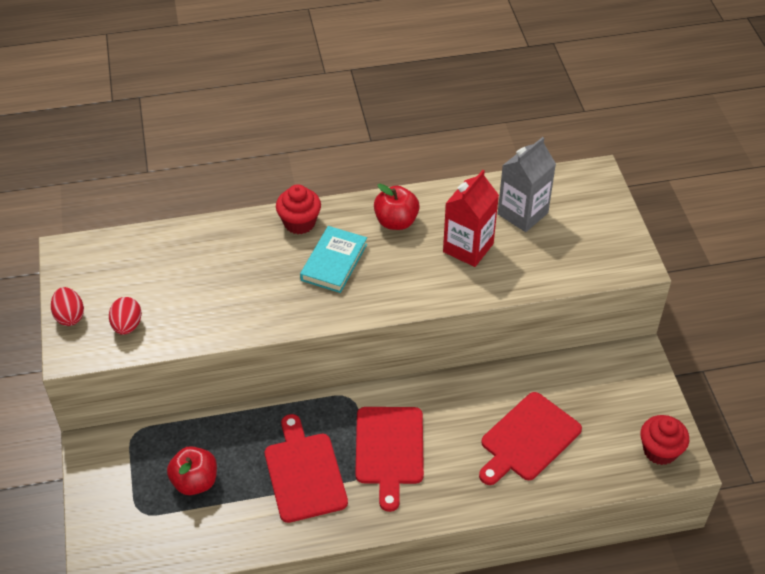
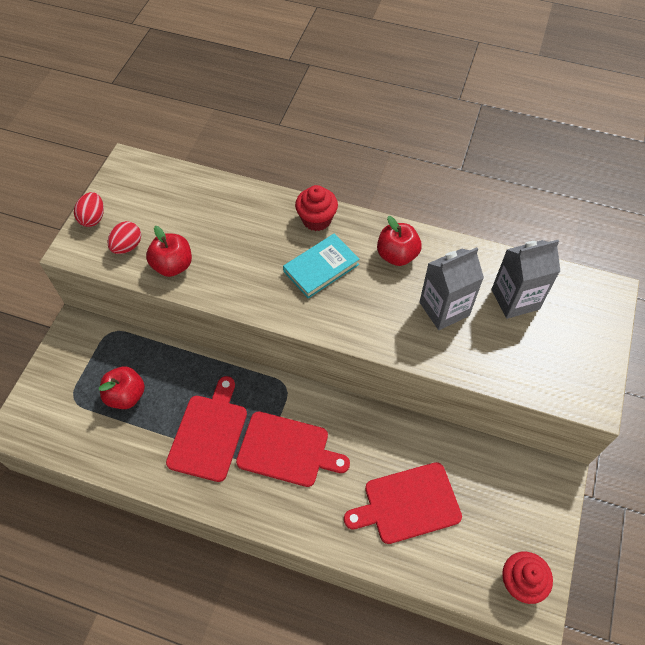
camera: 30 degrees right, 10 degrees up
red cutting board [355,407,424,512] -> red cutting board turned 105 degrees counterclockwise [236,411,350,487]
red carton [443,170,499,267] -> grey carton [419,247,484,330]
none -> red apple [146,226,192,277]

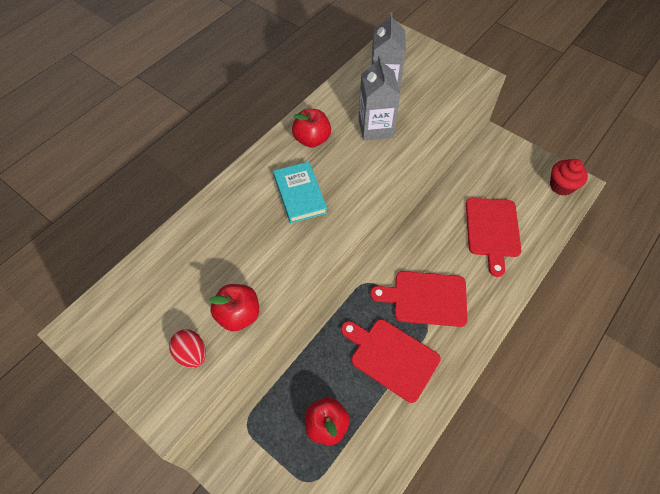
camera: 70 degrees left, 0 degrees up
red egg [74,192,104,227] -> none
red cutting board [236,411,350,487] -> red cutting board turned 120 degrees counterclockwise [370,271,467,327]
red cupcake [295,185,338,231] -> none

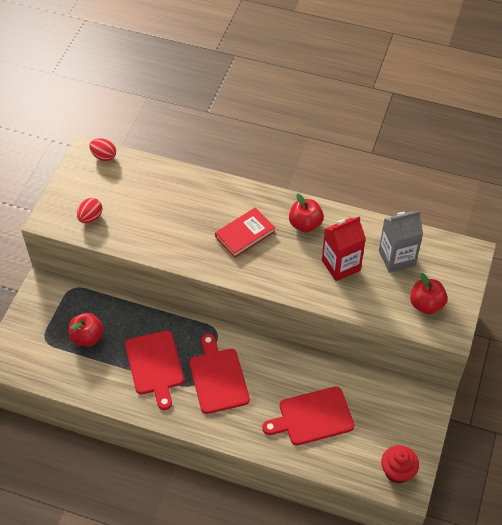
camera: 70 degrees right, 5 degrees down
red apple [208,284,259,331] -> red apple moved to [410,273,448,314]
turquoise book [273,162,327,223] -> red book [215,207,275,258]
red cutting board [341,319,441,403] -> red cutting board turned 150 degrees clockwise [125,330,184,410]
grey carton [358,55,401,141] -> red carton [322,216,366,281]
none -> red egg [89,138,116,161]

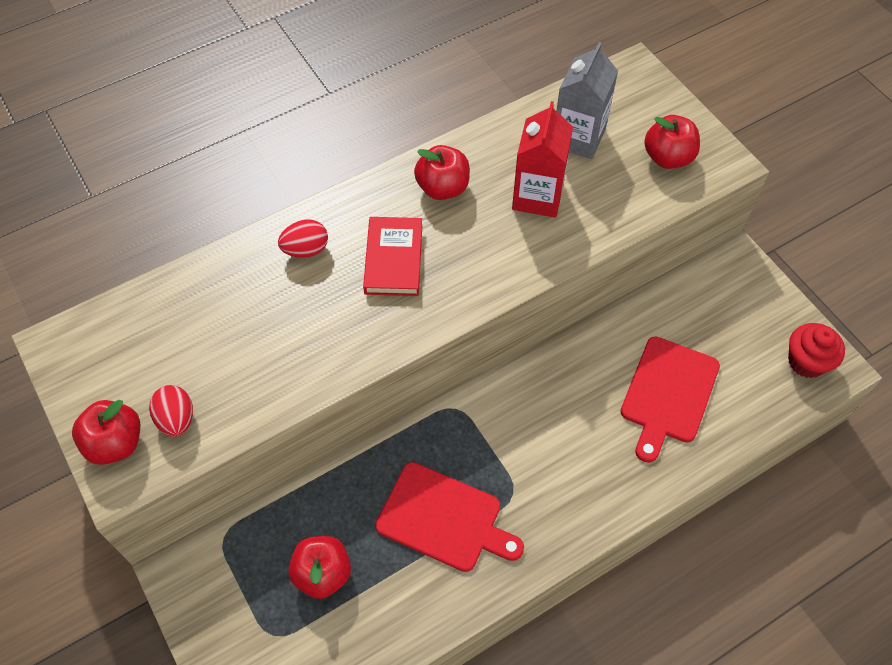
camera: 50 degrees left, 5 degrees up
red egg [89,138,116,161] -> red egg moved to [278,219,328,258]
red cutting board [189,334,250,414] -> none
none -> red apple [72,400,140,465]

